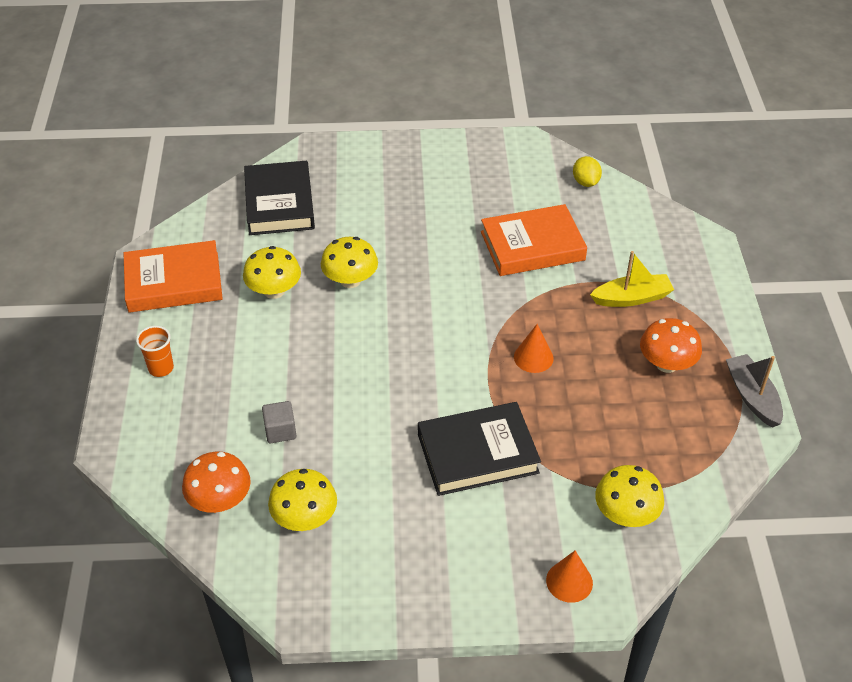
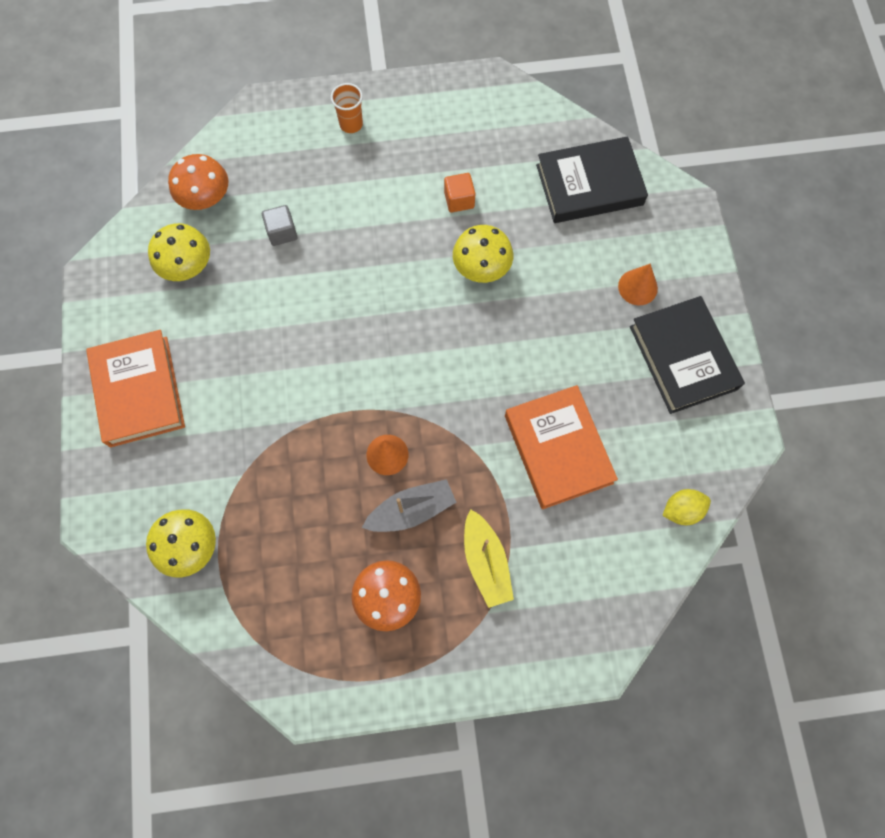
camera: 85 degrees right, 25 degrees up
orange book [124,240,223,312] -> orange book moved to [86,330,185,447]
yellow mushroom [243,246,301,299] -> orange cube [444,173,476,213]
black book [418,402,541,496] -> black book moved to [630,296,745,414]
orange cone [546,551,593,603] -> orange cone moved to [618,264,658,306]
grey boat [726,354,783,428] -> grey boat moved to [362,479,456,532]

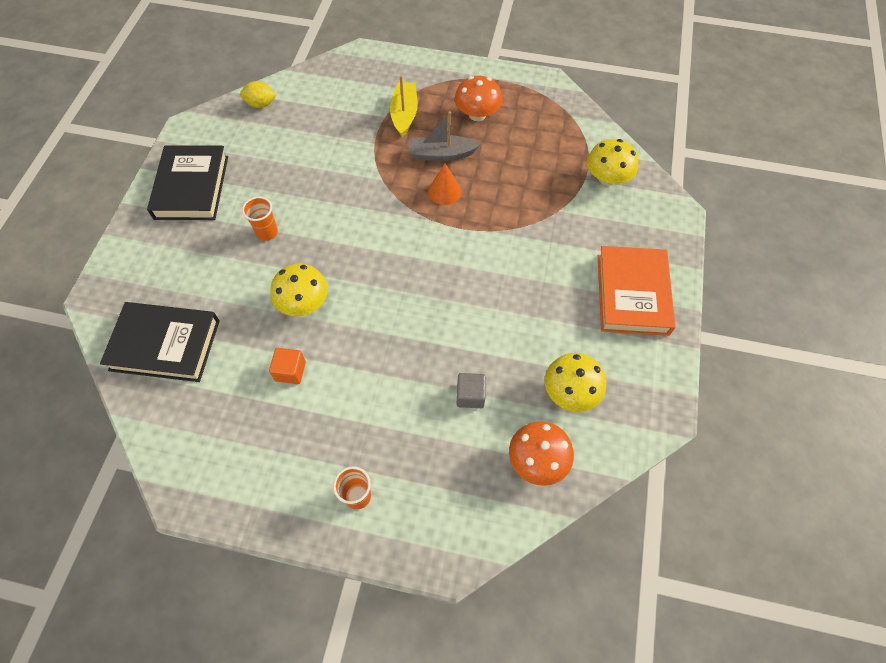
camera: 160 degrees left, 10 degrees down
orange book [505,385,618,509] -> none
orange cone [618,264,658,306] -> none
none -> orange cup [242,197,278,241]

